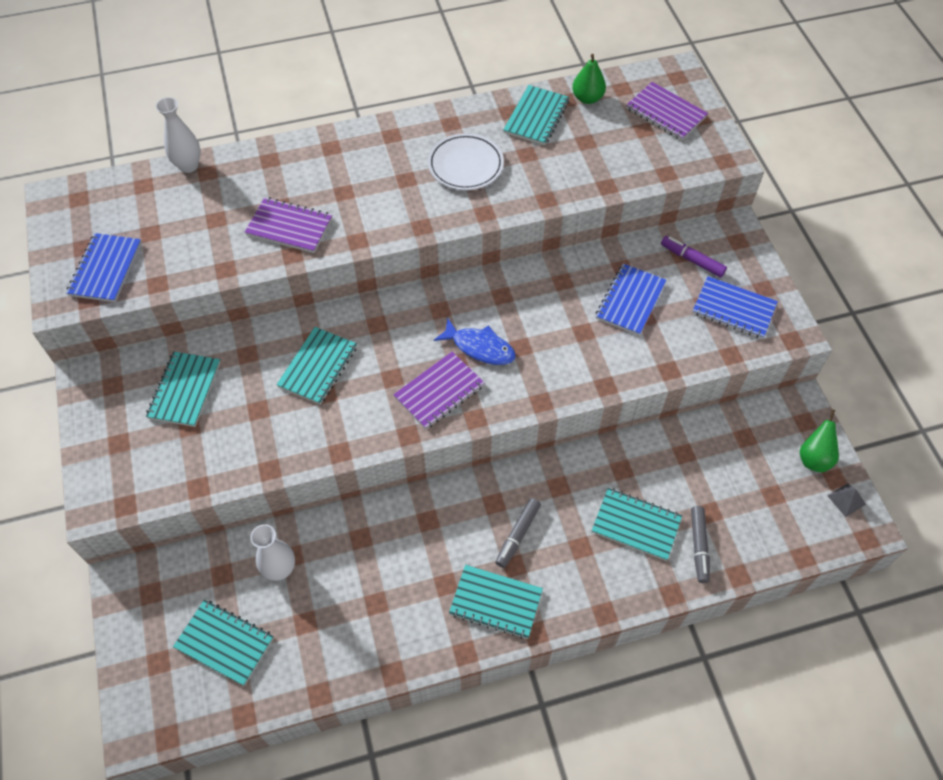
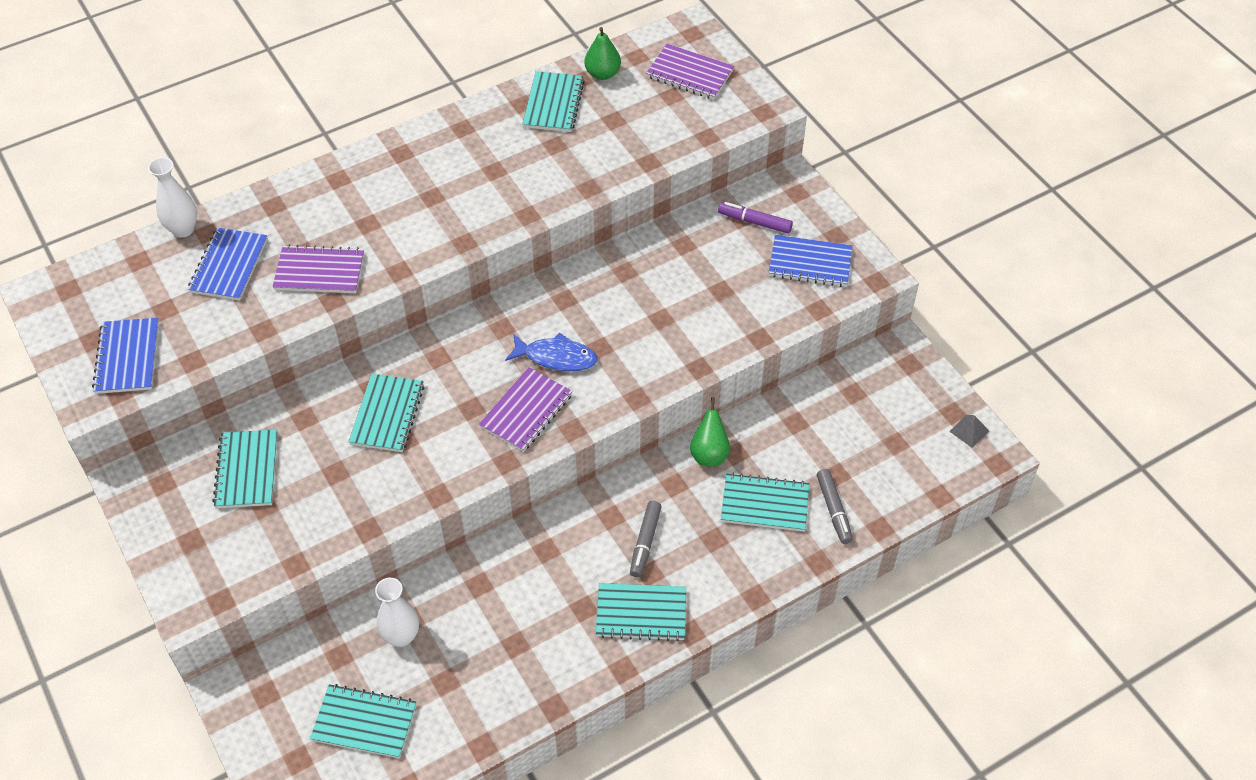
camera: 15 degrees left, 5 degrees down
white plate [428,133,504,190] -> none
blue notebook [596,263,666,336] -> blue notebook moved to [188,227,268,301]
green pear [800,409,839,472] -> green pear moved to [690,397,730,467]

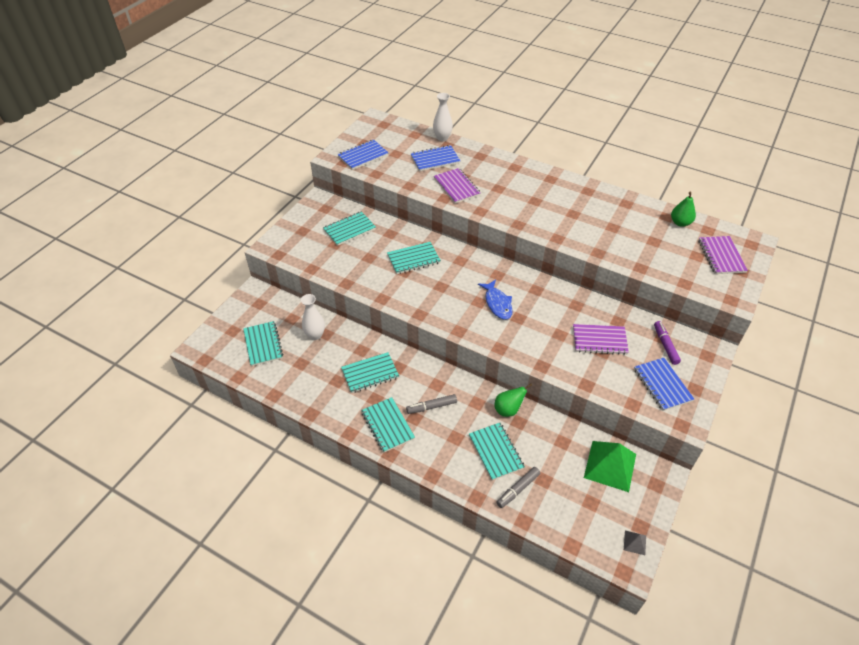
camera: 60 degrees right, 5 degrees down
purple notebook [479,367,573,452] -> purple notebook moved to [573,324,629,355]
turquoise notebook [522,71,585,132] -> turquoise notebook moved to [341,352,399,393]
none -> green pyramid [584,441,636,492]

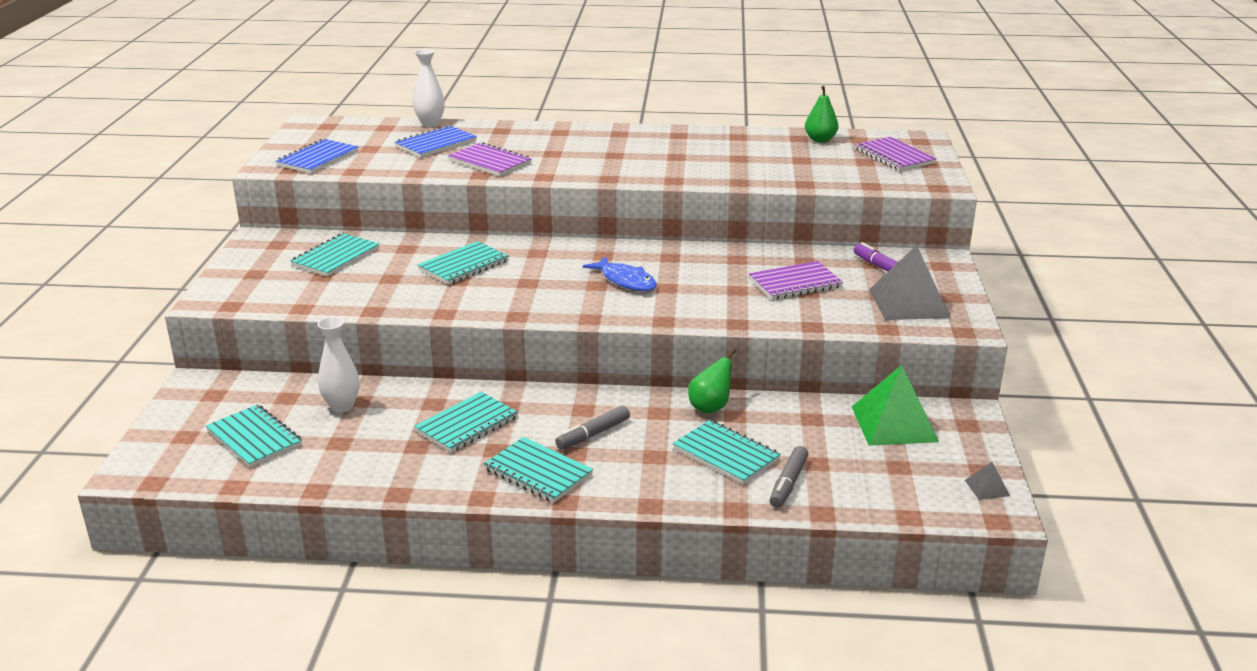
camera: 25 degrees left, 20 degrees down
blue notebook [634,358,694,411] -> grey pyramid [869,245,951,320]

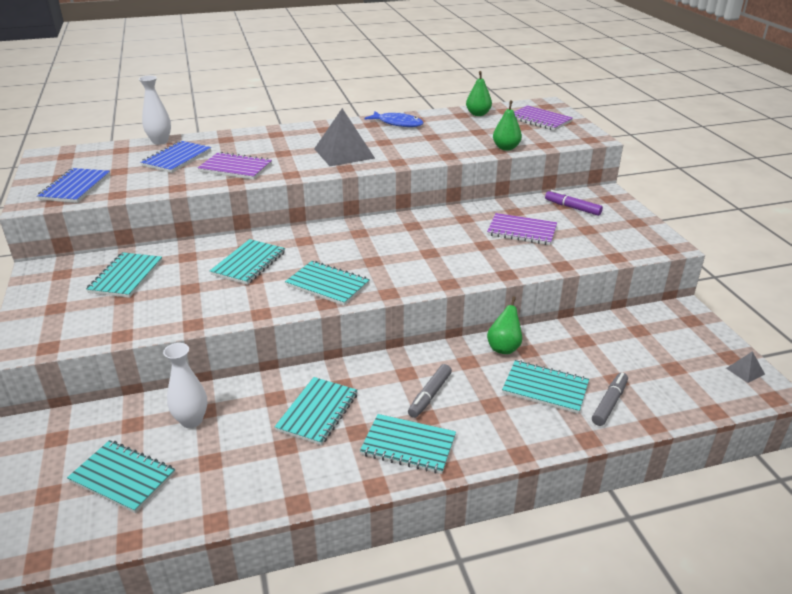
camera: 20 degrees left, 5 degrees up
blue fish [583,256,657,291] -> blue fish moved to [364,111,424,127]
purple notebook [749,261,843,300] -> purple notebook turned 60 degrees clockwise [487,213,557,245]
grey marker [770,446,808,508] -> grey marker turned 150 degrees counterclockwise [592,373,628,426]
green pyramid [852,365,939,446] -> none
grey pyramid [869,245,951,320] -> grey pyramid moved to [314,108,375,166]
none -> turquoise notebook [285,261,370,306]
none -> green pear [493,101,522,151]

